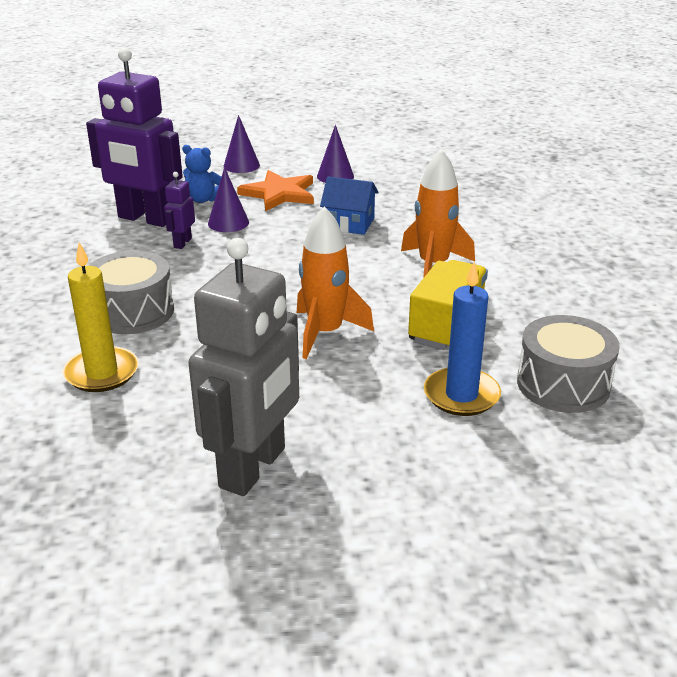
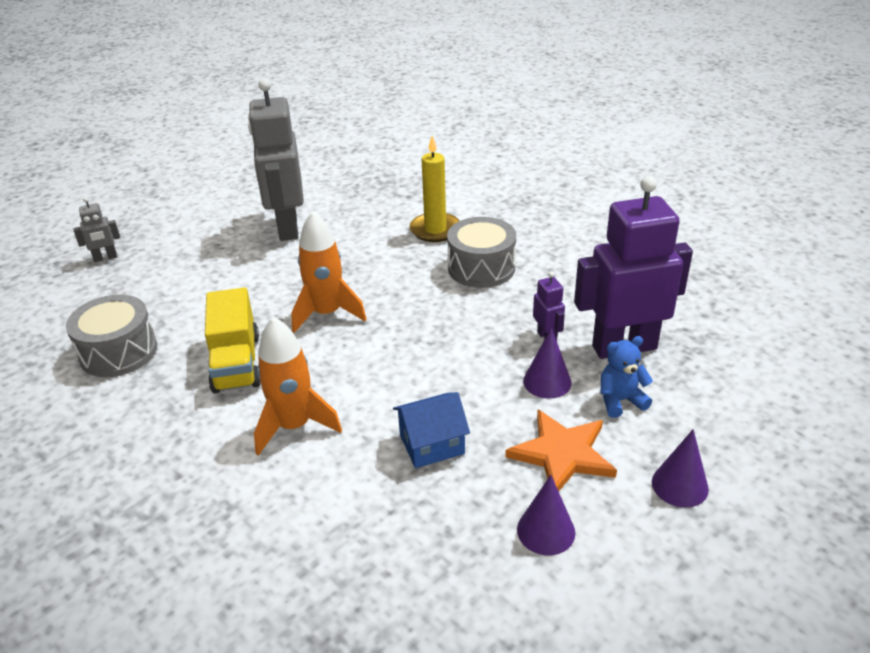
camera: 145 degrees right, 5 degrees up
blue candle [424,262,501,416] -> none
none -> grey robot [74,197,120,262]

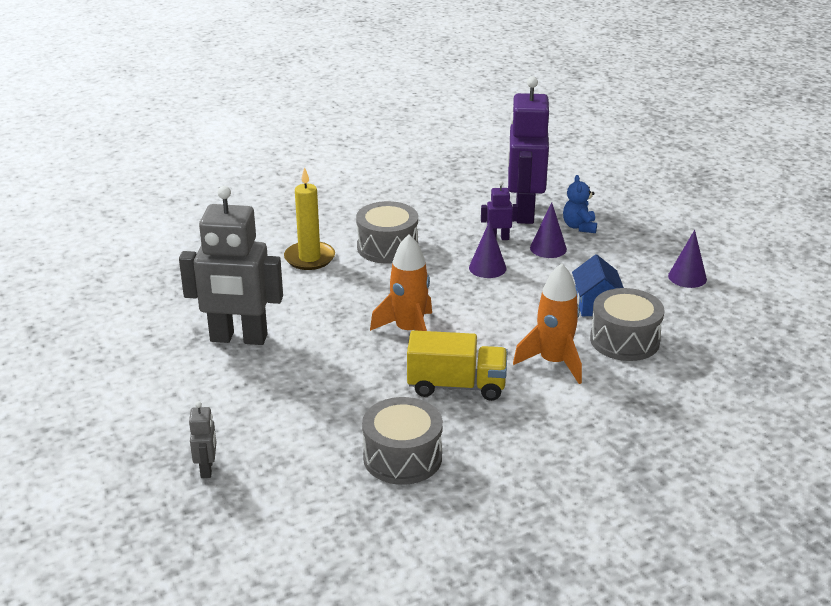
camera: 75 degrees left, 5 degrees down
orange star [505,410,617,491] -> none
purple cone [652,429,709,508] -> purple cone moved to [469,221,506,278]
none -> grey drum [590,288,665,361]

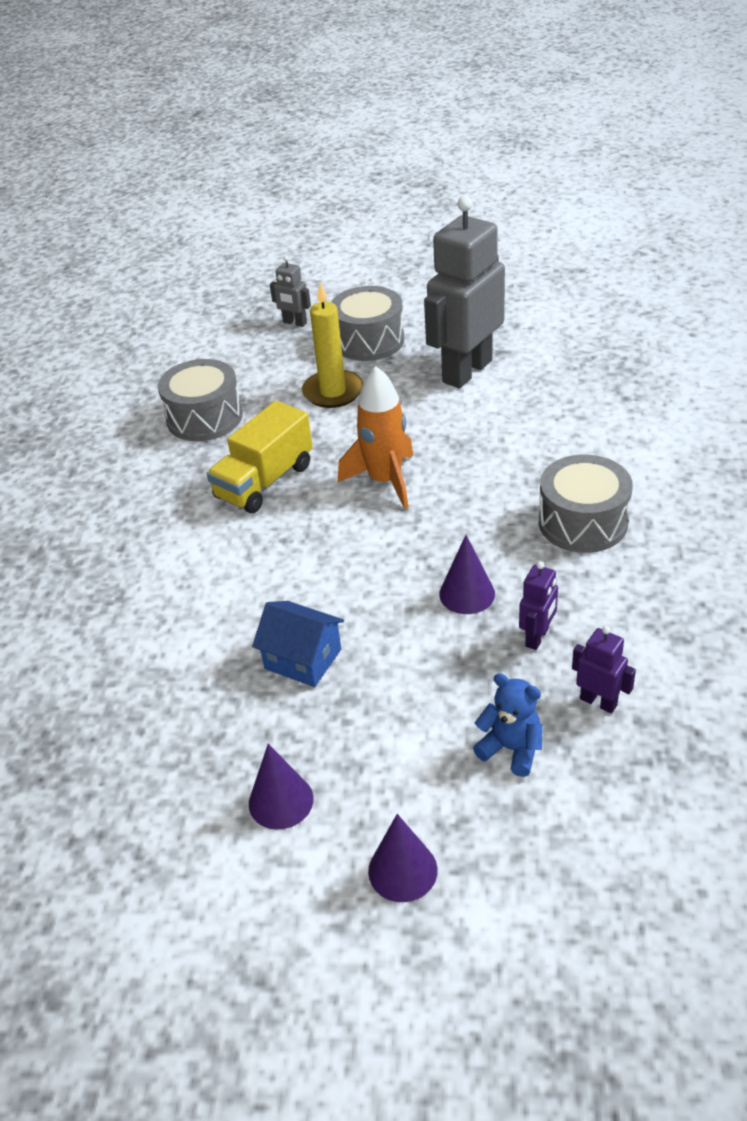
camera: 125 degrees right, 10 degrees up
yellow candle [284,167,335,270] -> yellow candle moved to [302,282,363,408]
purple robot [508,76,549,224] -> purple robot [572,626,636,713], size x0.43
orange rocket [513,263,582,384] -> none
purple cone [530,202,567,258] -> purple cone moved to [368,814,438,902]
grey drum [590,288,665,361] -> grey drum moved to [331,286,404,361]

